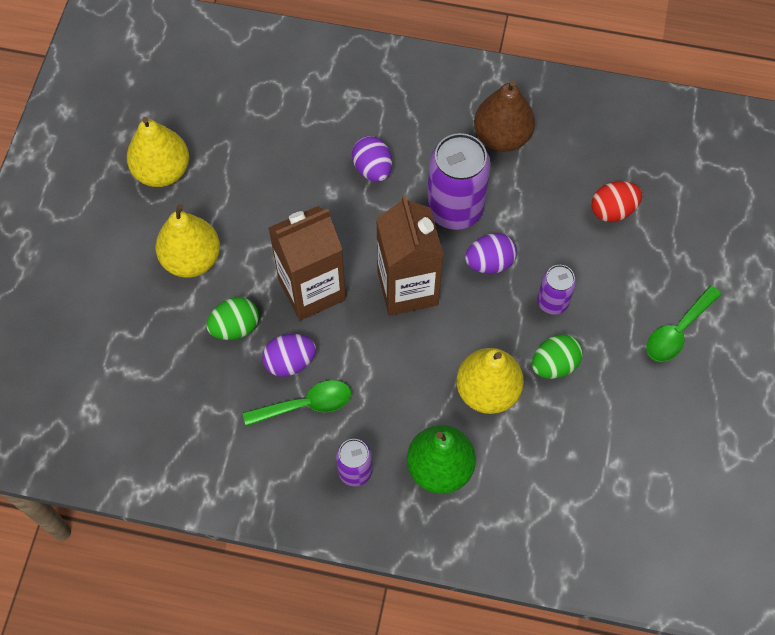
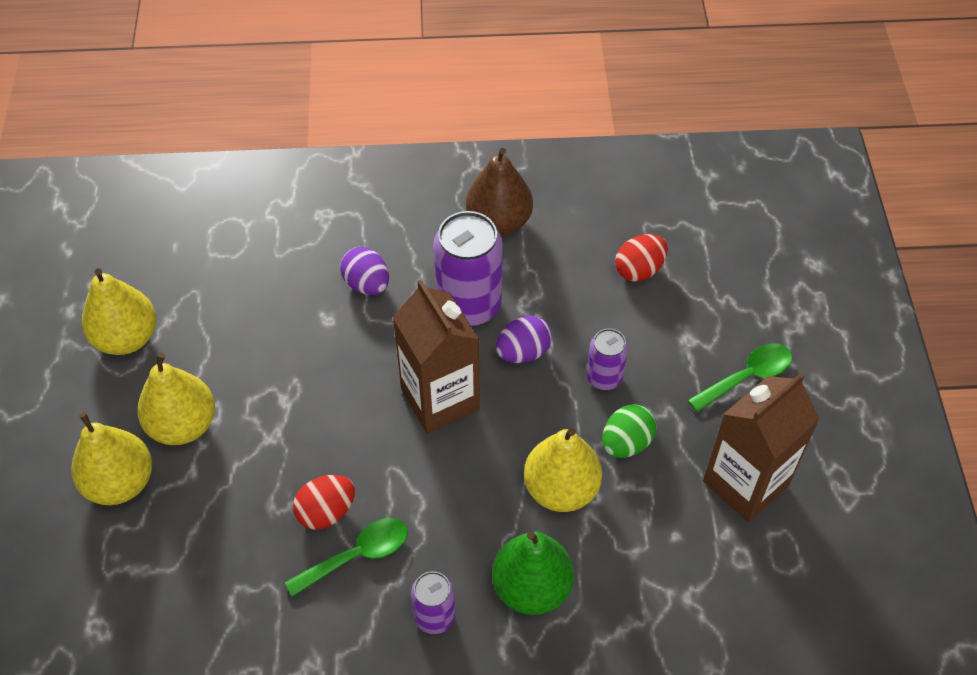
camera: 15 degrees left, 10 degrees down
green egg [206,297,259,340] -> none
purple egg [262,334,316,377] -> red egg [293,475,355,530]
brown carton [268,206,346,321] -> brown carton moved to [703,373,820,522]
green spoon [647,285,721,362] -> green spoon turned 150 degrees counterclockwise [688,343,792,412]
none -> yellow pear [71,412,152,505]

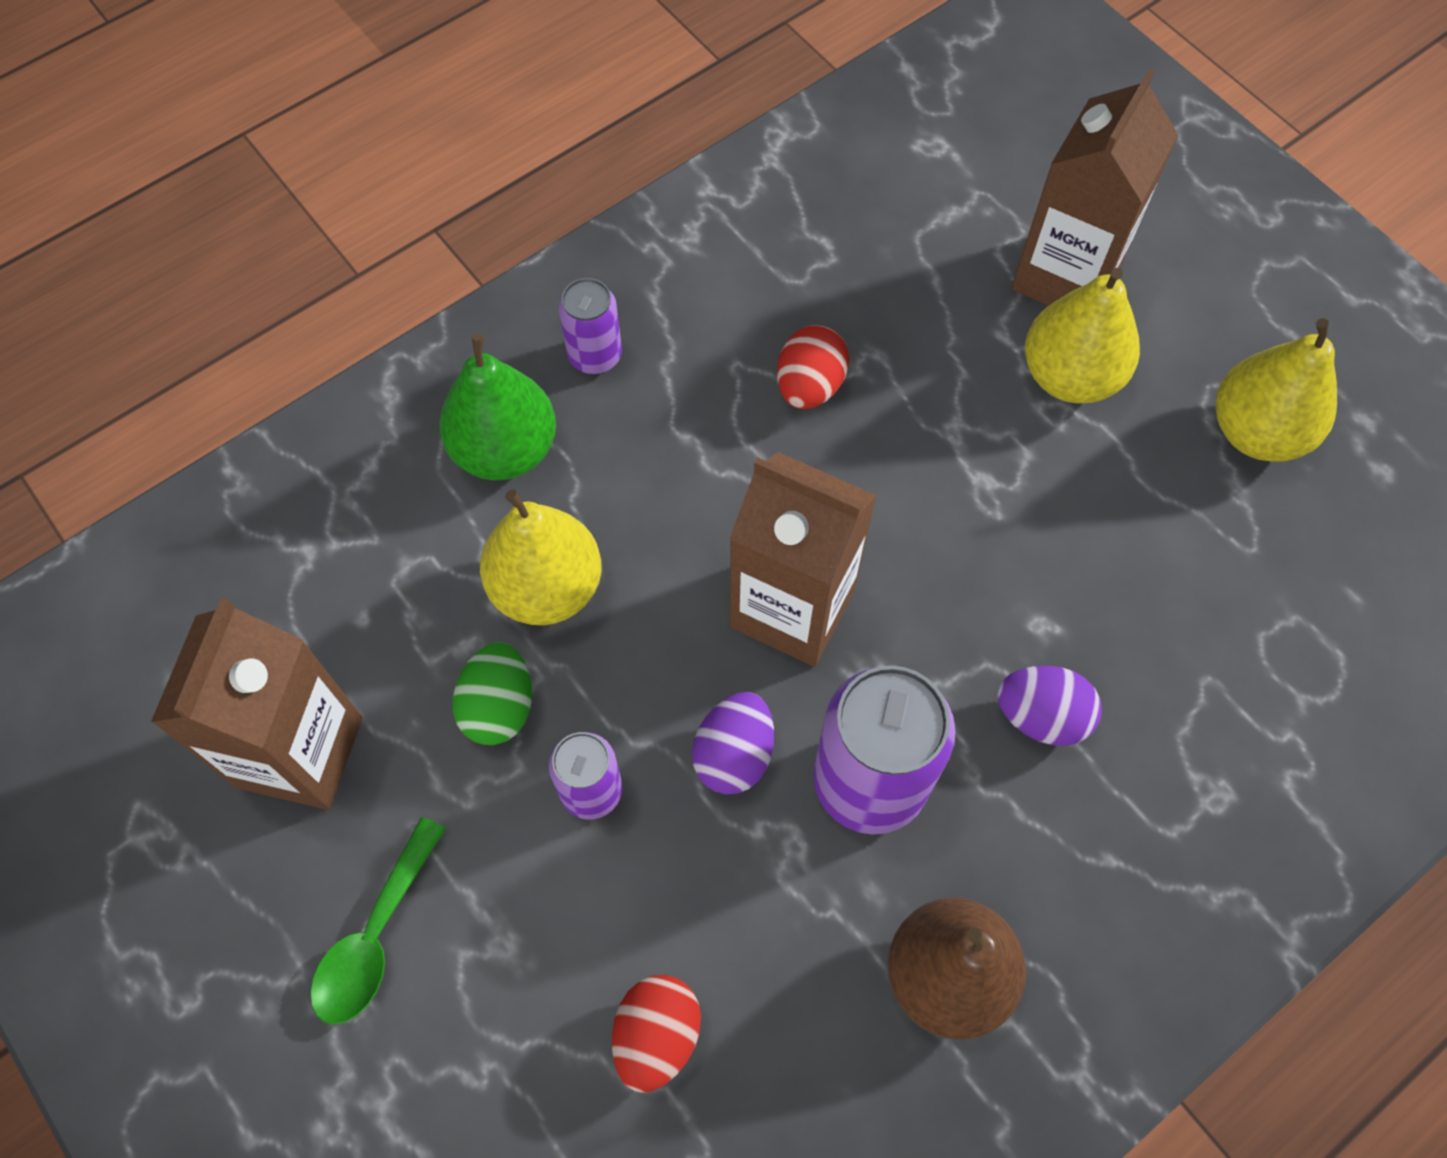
camera: 145 degrees right, 10 degrees up
yellow pear [71,412,152,505] -> brown carton [1011,69,1178,306]
green spoon [285,518,408,597] -> none

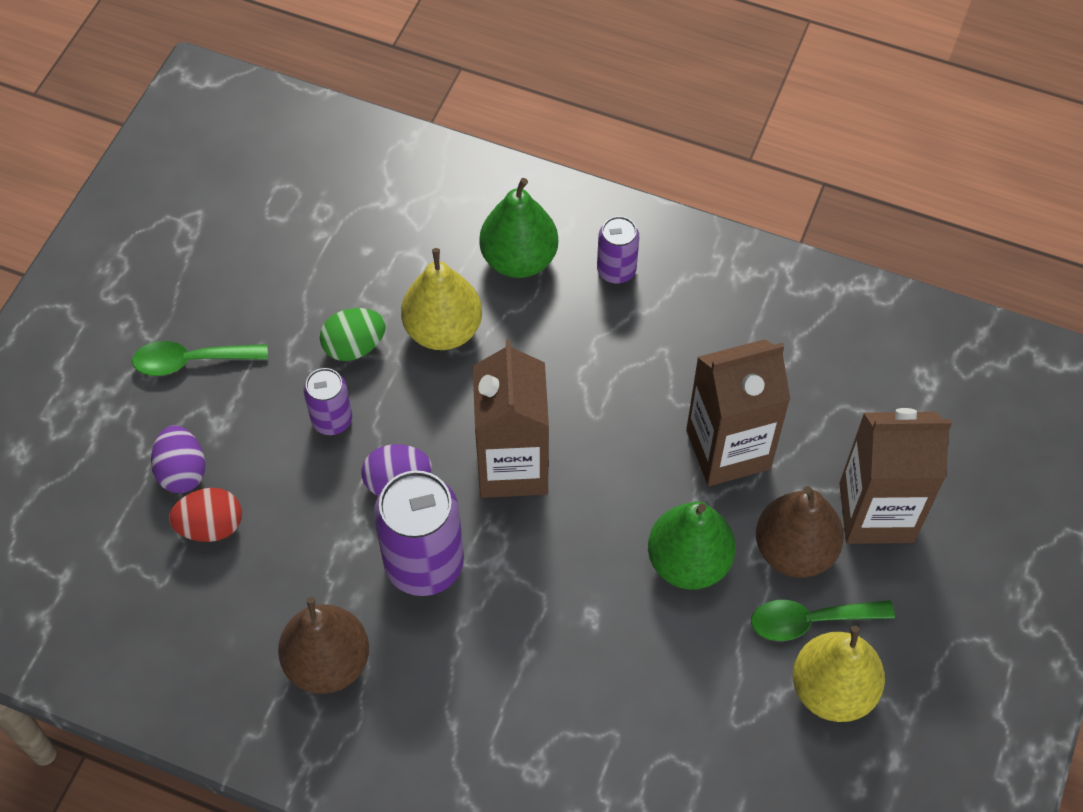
camera: 60 degrees right, 5 degrees down
brown carton [151,598,362,810] -> brown carton moved to [686,339,790,486]
red egg [777,325,849,409] -> none
purple egg [997,665,1102,746] -> purple egg moved to [151,425,205,493]
yellow pear [1025,268,1140,403] -> brown pear [756,486,844,578]
none -> green pear [648,501,736,590]
none -> green spoon [751,600,895,641]

